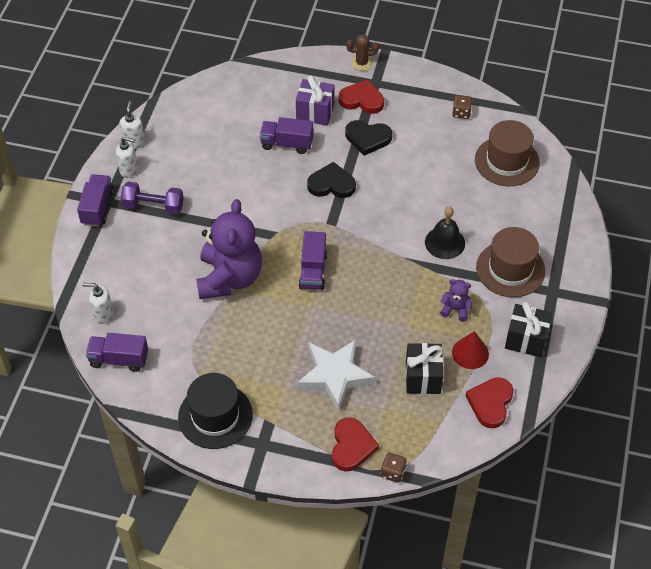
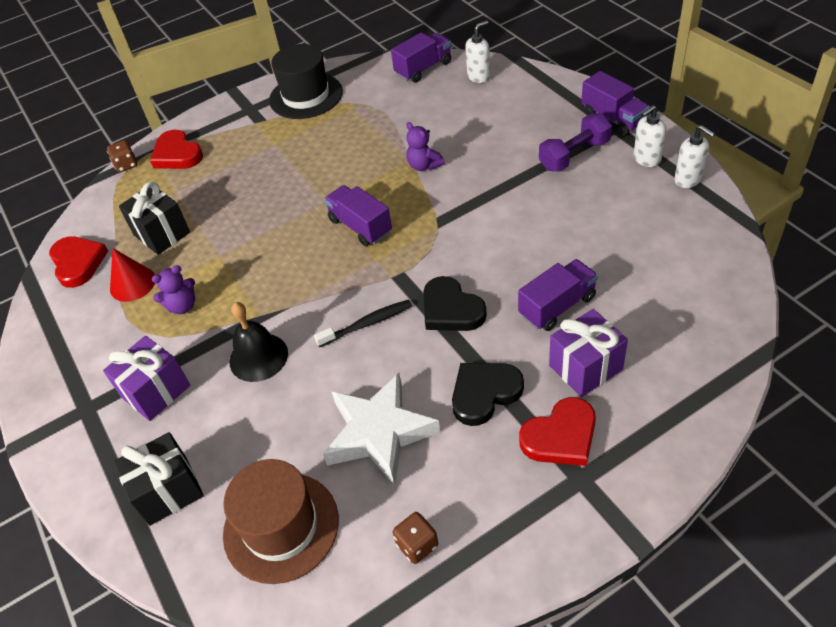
camera: 140 degrees right, 5 degrees down
purple teddy bear [196,199,262,299] -> purple teddy bear [406,122,445,171], size x0.42
white star [297,340,375,412] -> white star moved to [323,373,440,485]
black heart [307,162,356,198] -> black heart turned 90 degrees clockwise [424,276,487,331]
brown cactus [346,34,379,71] -> none
brown hat [476,227,545,298] -> purple gift [103,336,190,421]
black gift [505,302,552,357] -> black gift moved to [114,432,204,526]
none -> black toothbrush [314,299,412,347]

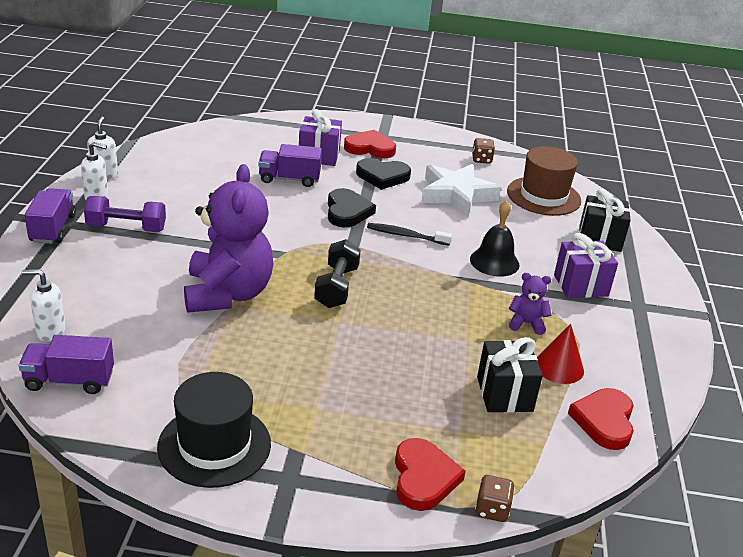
camera: 150 degrees left, 15 degrees down
purple truck [324,185,392,246] -> black dumbbell [314,239,361,308]
purple teddy bear [406,122,445,171] -> purple teddy bear [184,164,274,313], size x2.37

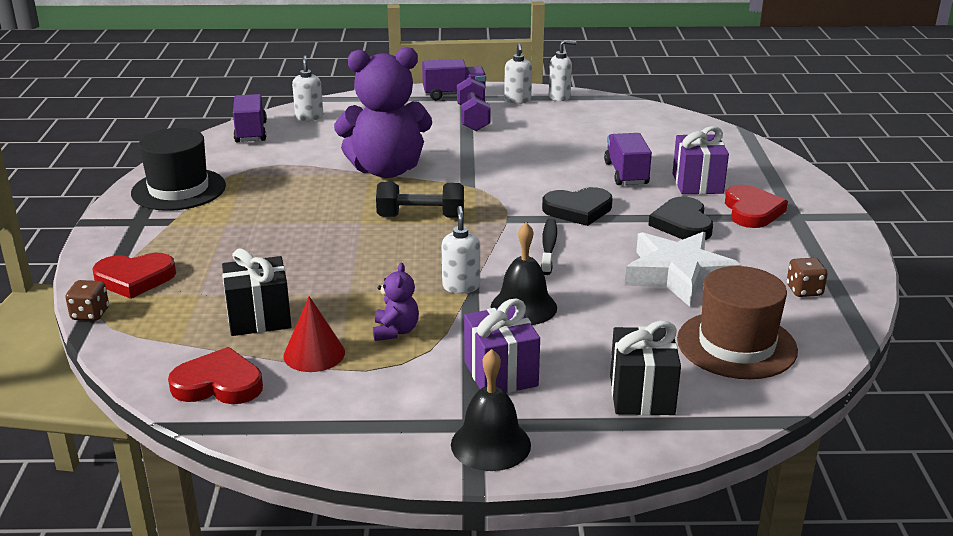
camera: 85 degrees right, 5 degrees down
none -> white soap dispenser [442,206,480,294]
none -> black bell [451,349,531,471]

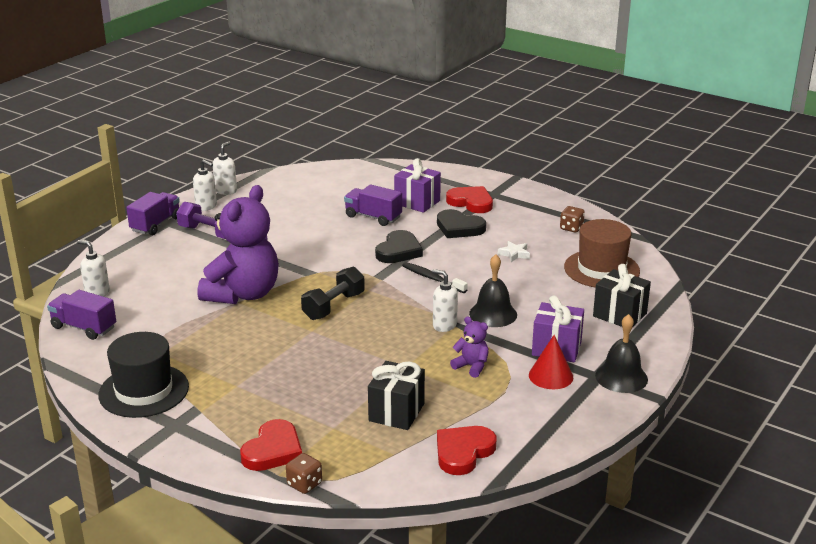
camera: 55 degrees left, 0 degrees up
red cone [283,296,345,372] -> red cone moved to [529,335,574,389]
white star [625,232,742,307] -> white star [498,241,530,262], size x0.42

